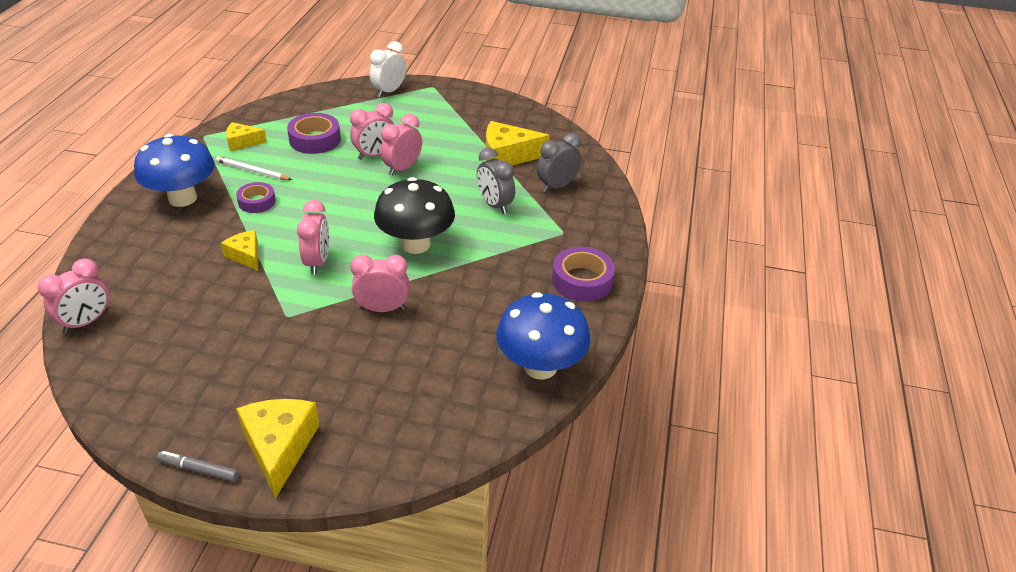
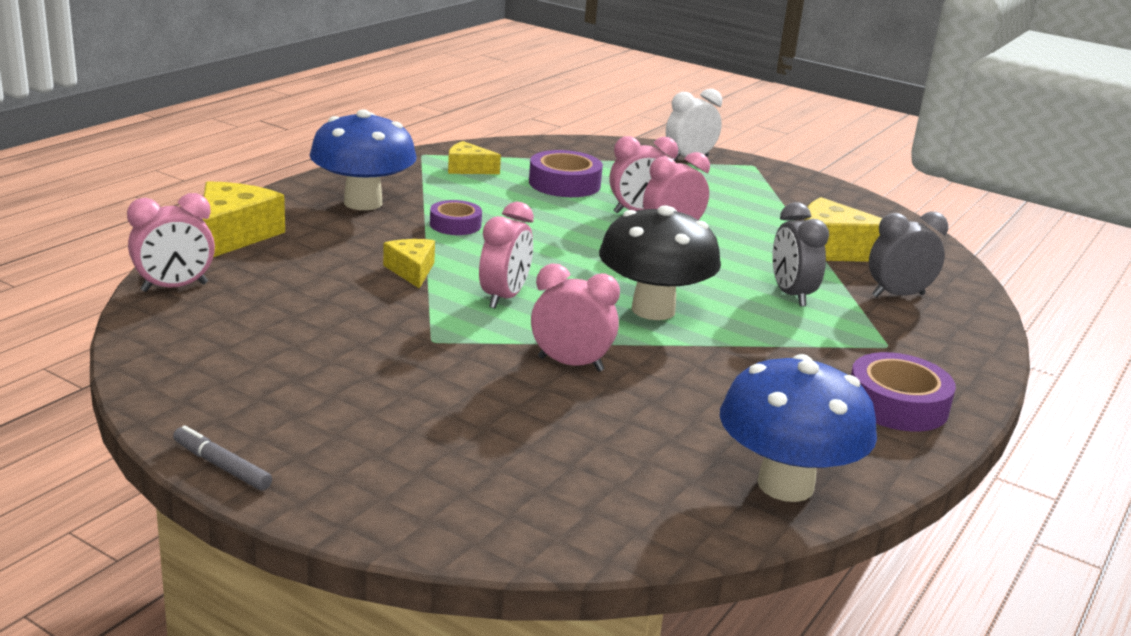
camera: 20 degrees right, 15 degrees down
white pencil [216,156,292,180] -> none
yellow cheese [236,399,319,499] -> yellow cheese moved to [202,181,285,257]

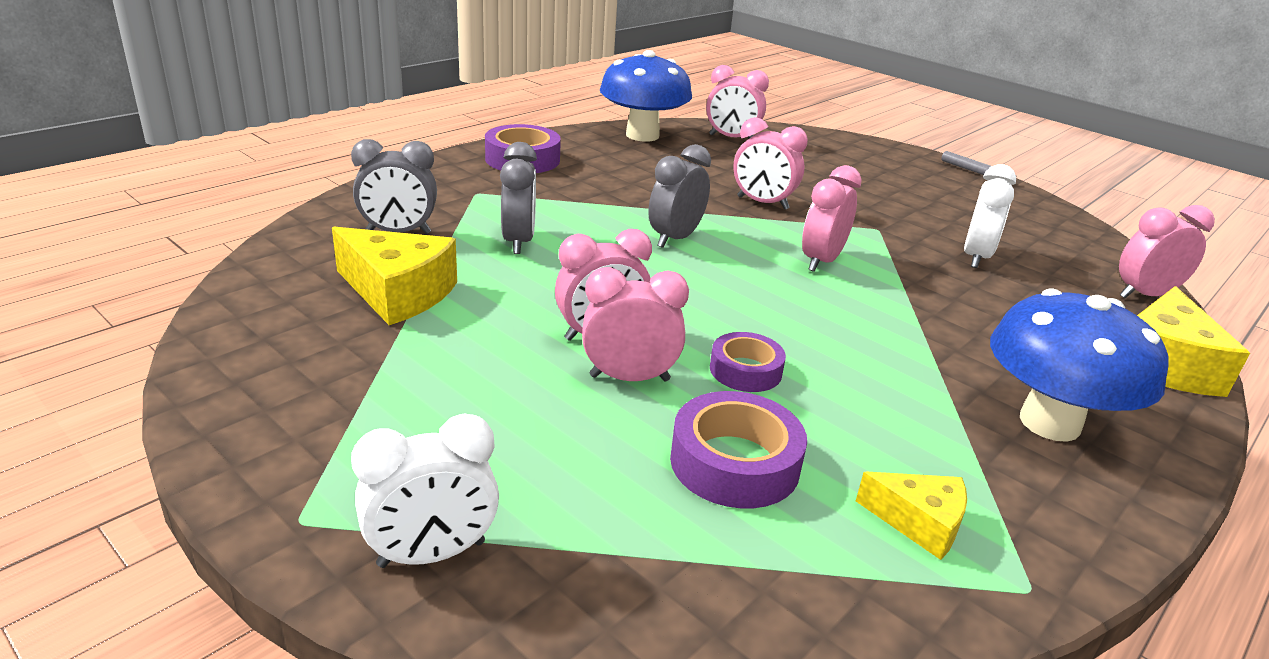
camera: 170 degrees left, 5 degrees up
yellow cheese [383,239,435,289] -> none
purple tape [430,200,482,235] -> purple tape moved to [710,332,786,392]
black mushroom [599,205,721,320] -> grey clock [648,144,711,248]
none -> pink clock [706,65,769,138]
none -> white clock [964,164,1016,268]

